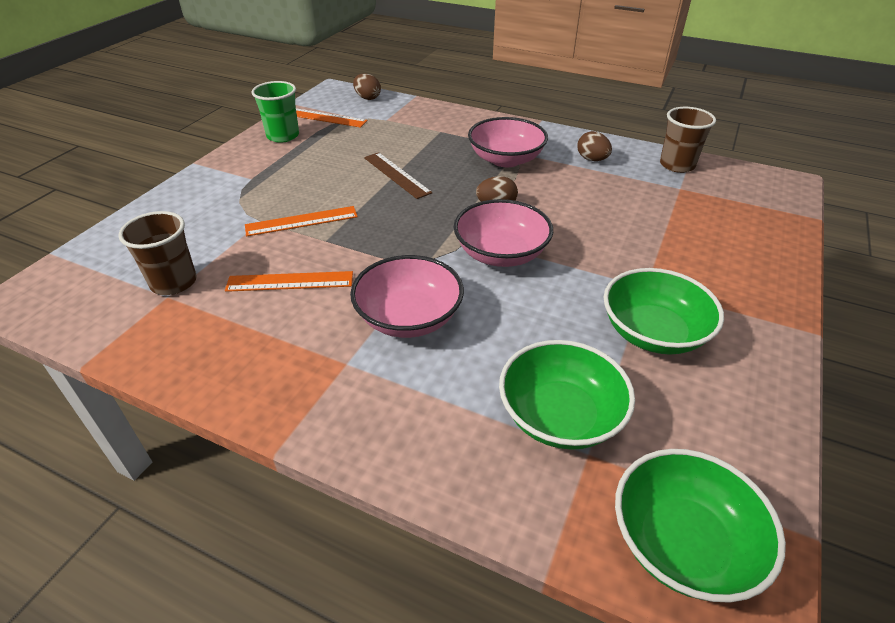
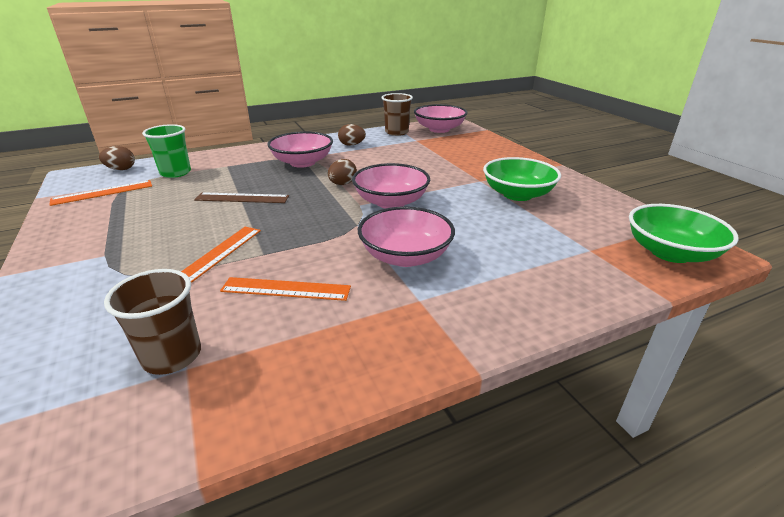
camera: 50 degrees left, 10 degrees down
orange ruler [225,271,353,292] -> orange ruler turned 60 degrees clockwise [220,277,351,301]
green cup [252,81,299,143] -> green cup moved to [142,124,191,178]
green bowl [499,340,635,450] -> none
none -> pink bowl [414,104,467,133]

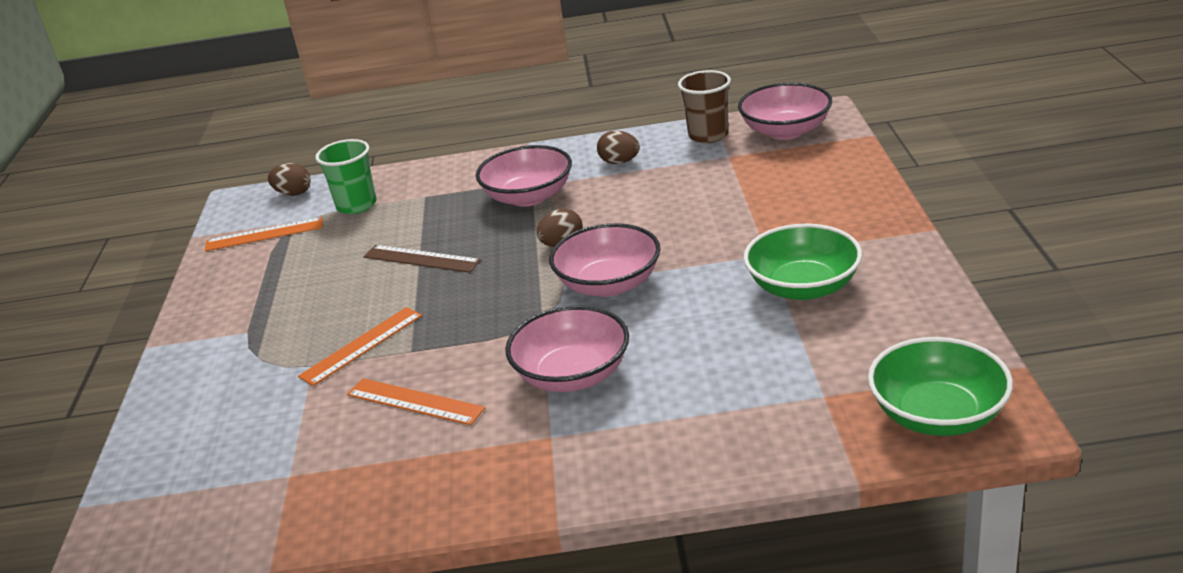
camera: 25 degrees right, 0 degrees up
brown cup [104,269,201,375] -> none

